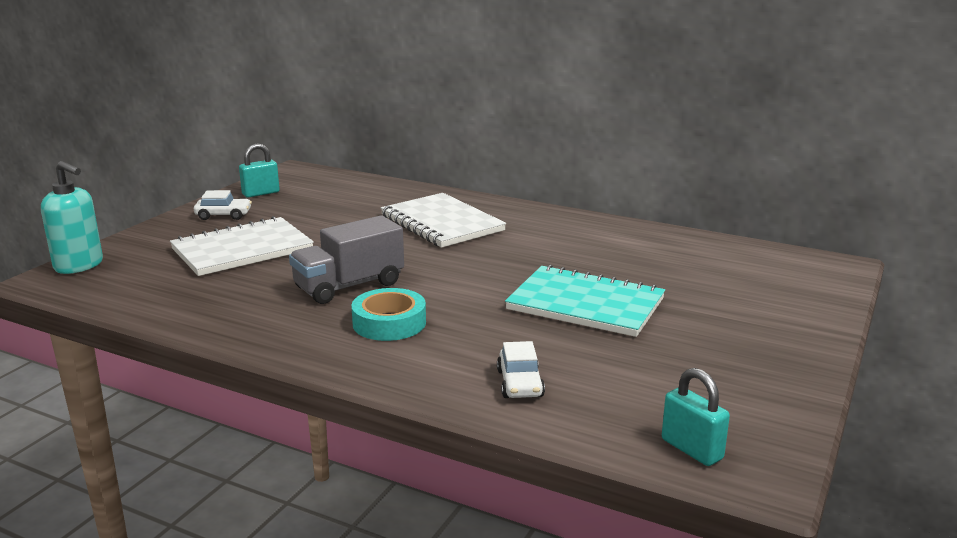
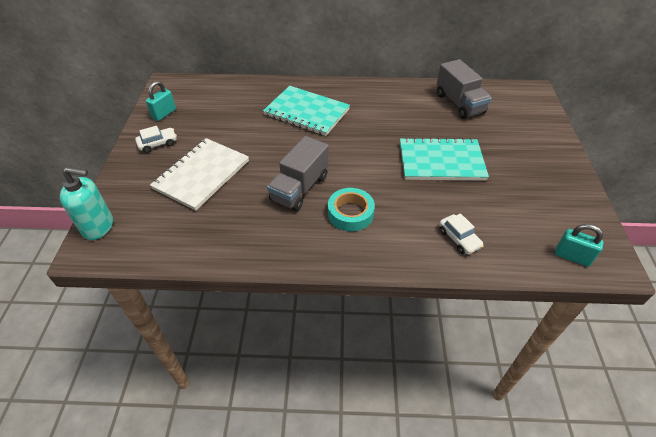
camera: 25 degrees left, 25 degrees up
white notebook [381,193,506,248] -> turquoise notebook [263,86,350,136]
none -> grey truck [437,59,492,119]

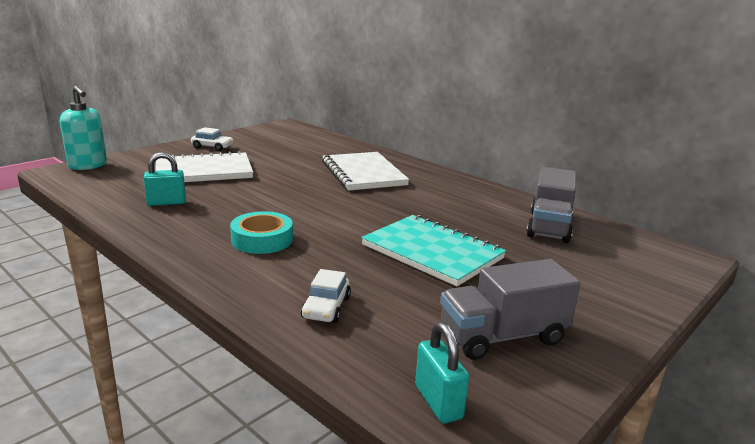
camera: 40 degrees right, 25 degrees down
turquoise padlock [146,81,176,121] -> turquoise padlock moved to [144,152,186,206]
turquoise notebook [263,86,350,136] -> white notebook [322,152,409,191]
grey truck [267,136,329,211] -> grey truck moved to [440,259,580,360]

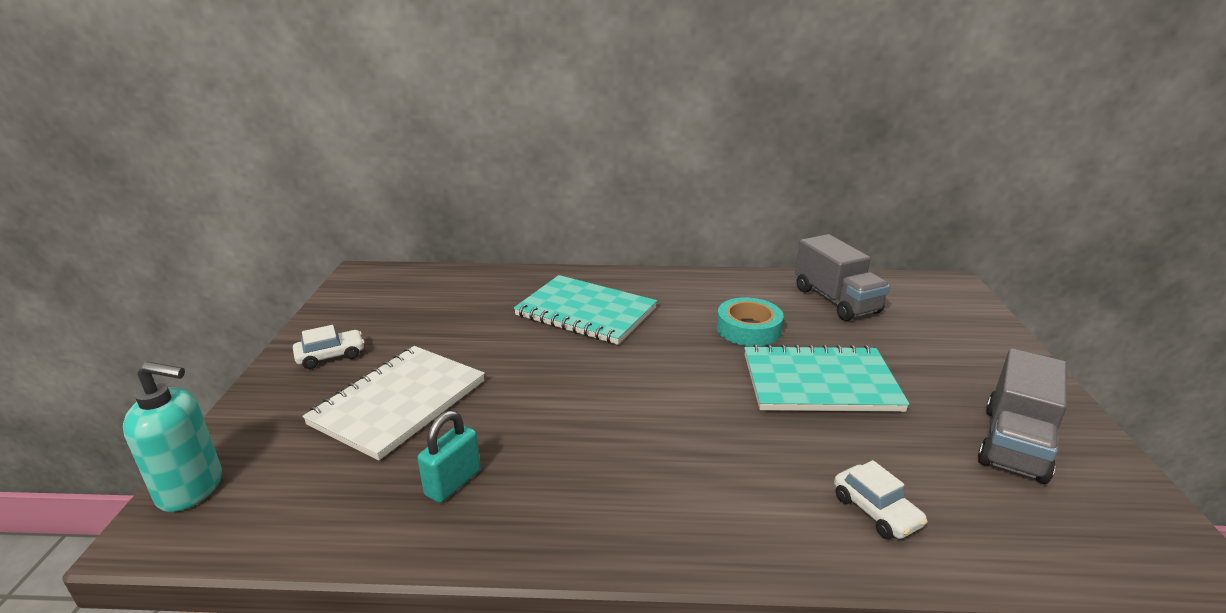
camera: 40 degrees left, 5 degrees up
turquoise tape [230,211,293,254] -> turquoise tape moved to [717,297,784,346]
white notebook [322,152,409,191] -> turquoise notebook [514,275,657,345]
turquoise padlock [415,322,469,423] -> none

